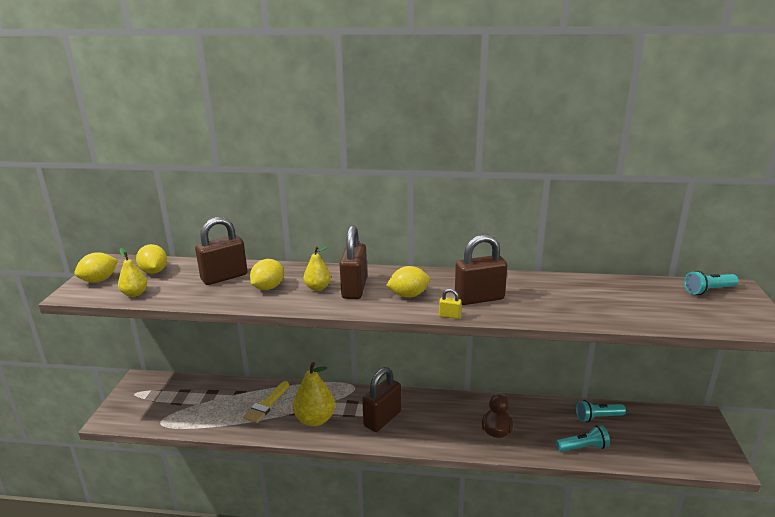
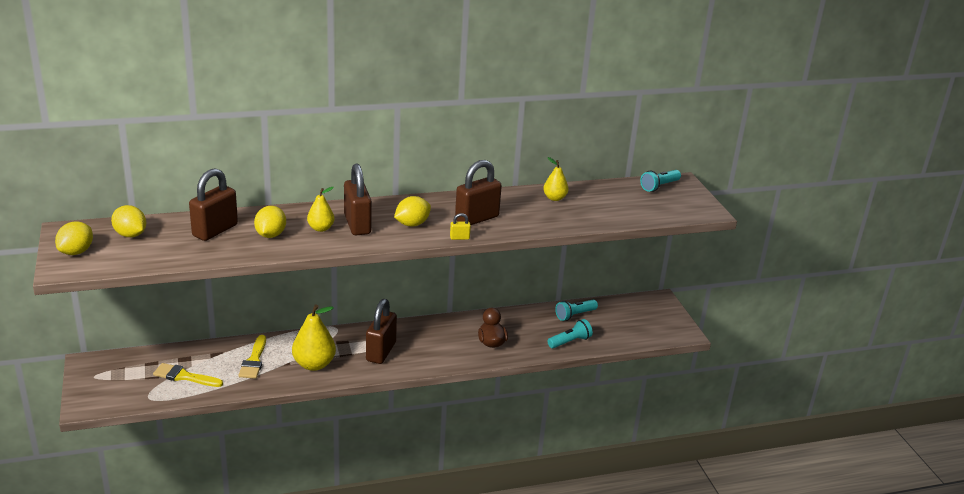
camera: 25 degrees left, 5 degrees up
yellow pear [118,248,147,297] -> yellow pear moved to [543,157,569,201]
none -> yellow brush [153,363,223,387]

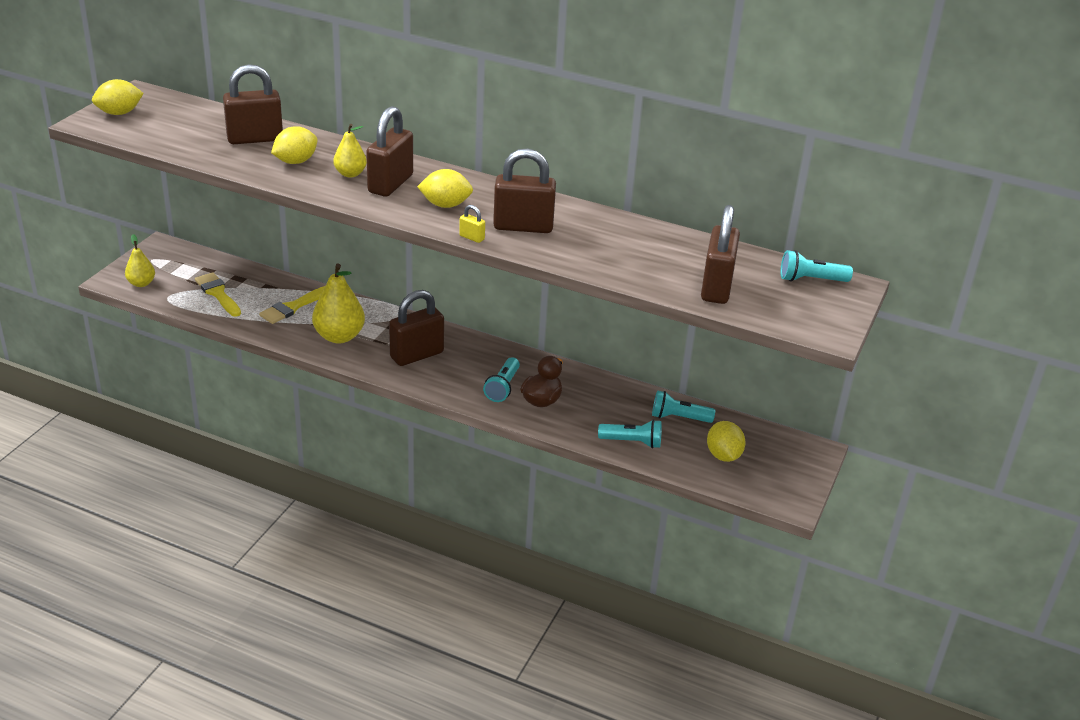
camera: 40 degrees right, 5 degrees up
yellow lemon [111,205,146,237] -> yellow lemon moved to [707,421,746,462]
yellow pear [543,157,569,201] -> yellow pear moved to [125,234,155,287]
none -> turquoise flashlight [483,357,520,402]
none -> brown padlock [701,205,740,304]

